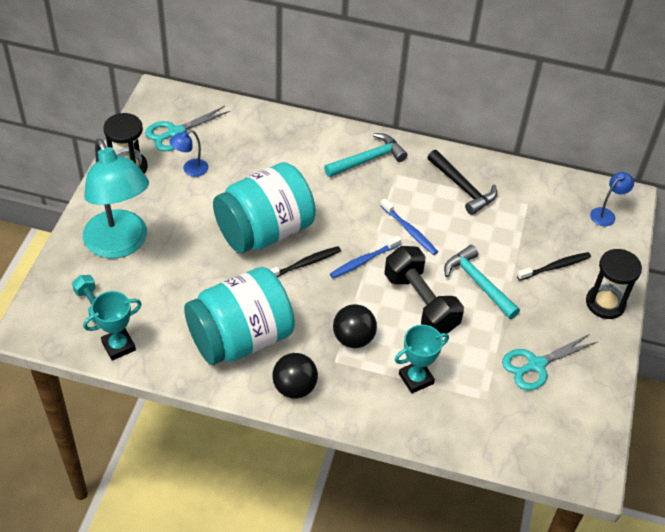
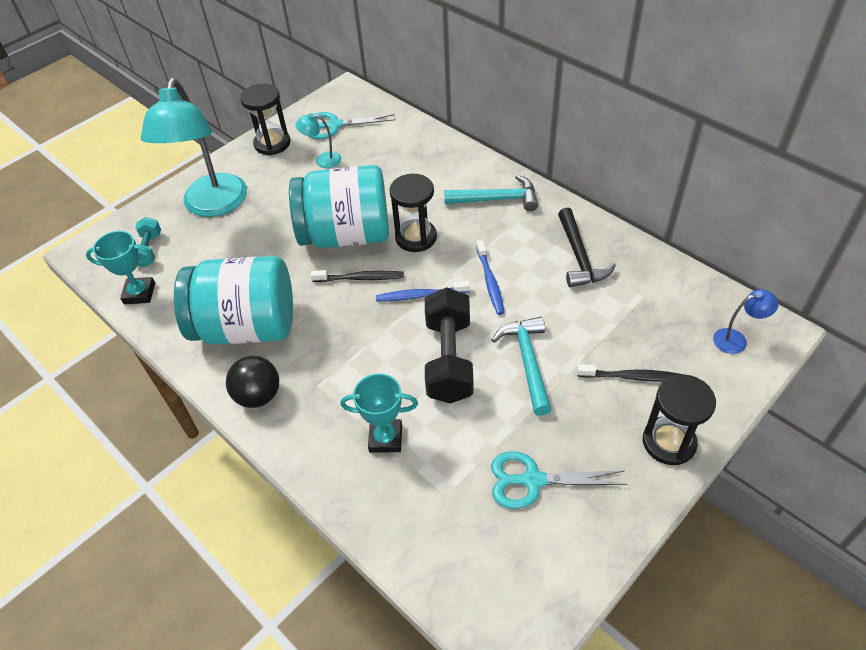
camera: 35 degrees right, 0 degrees up
blue lamp [169,130,208,177] -> turquoise lamp [295,113,341,168]
black ball [333,304,377,348] -> none
none -> black hourglass [389,174,437,252]

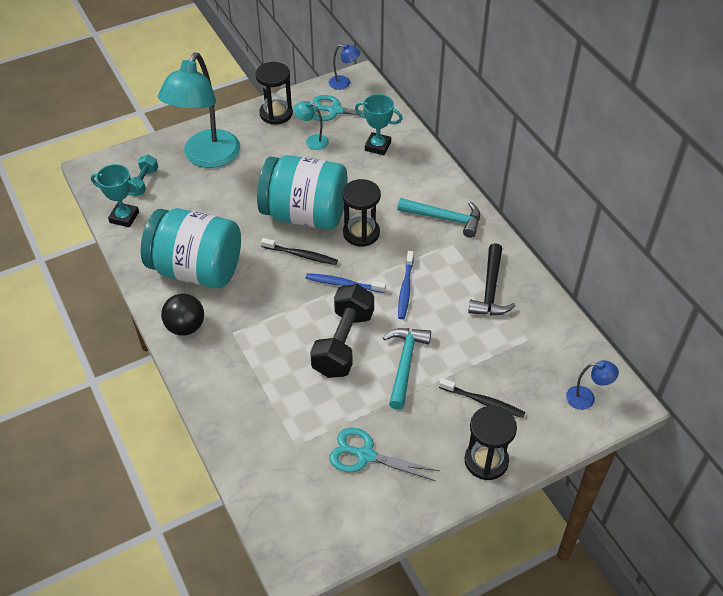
camera: 15 degrees right, 0 degrees up
turquoise trophy [340,373,418,453] -> turquoise trophy moved to [355,94,402,155]
none -> blue lamp [329,44,360,90]

